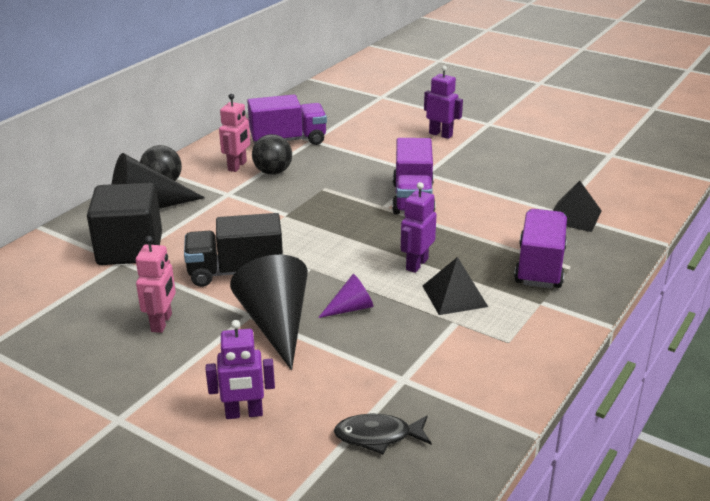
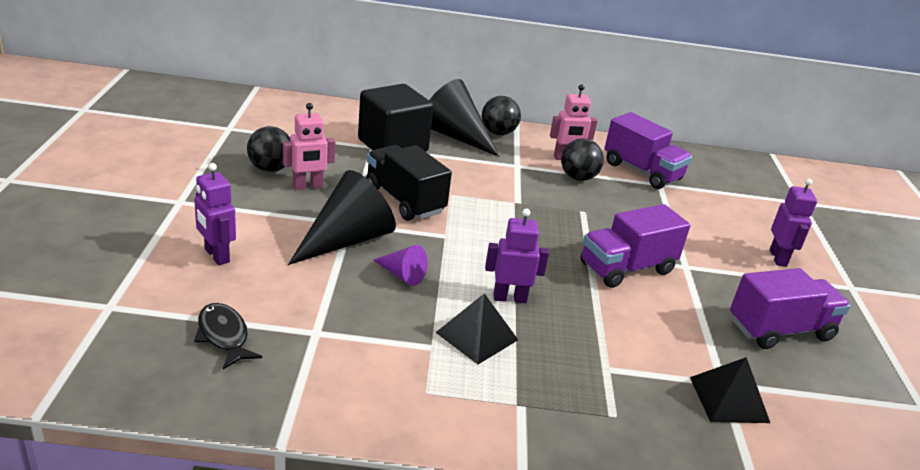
camera: 55 degrees right, 0 degrees up
purple truck [514,209,567,288] -> purple truck moved to [730,268,851,349]
none -> black ball [247,126,290,172]

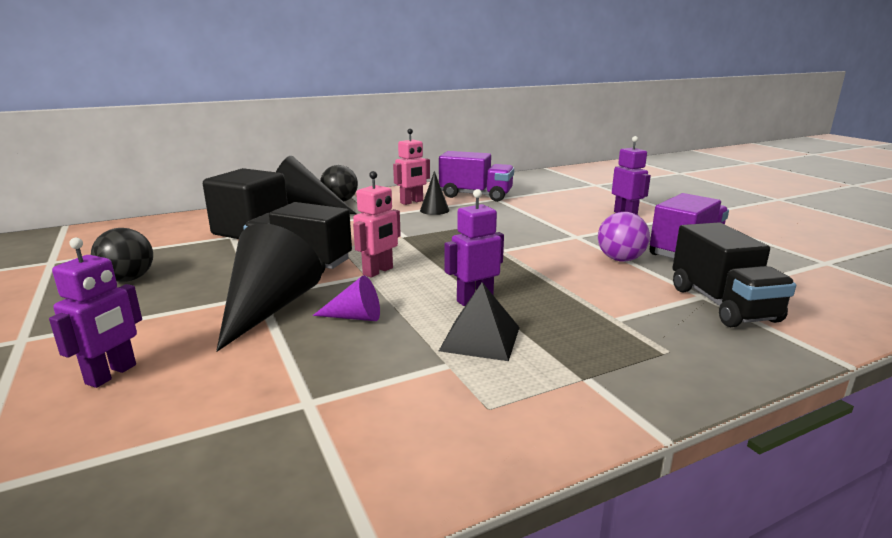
camera: 25 degrees left, 10 degrees down
purple robot [194,163,236,265] -> purple robot turned 90 degrees counterclockwise [49,238,142,388]
black fish [194,303,262,369] -> none
pink robot [283,103,335,190] -> pink robot moved to [353,171,401,278]
black ball [561,138,604,181] -> black cone [420,171,449,215]
purple truck [581,204,690,288] -> none
black pyramid [690,357,770,423] -> black truck [672,222,796,327]
none -> purple ball [598,212,650,262]

